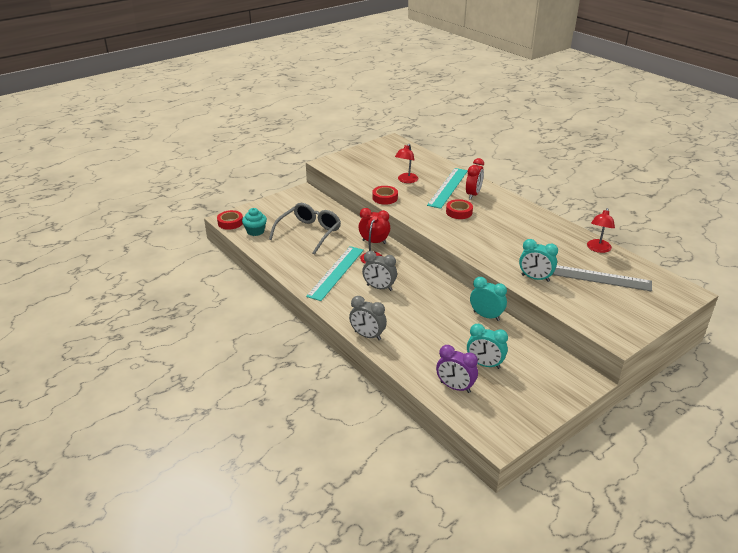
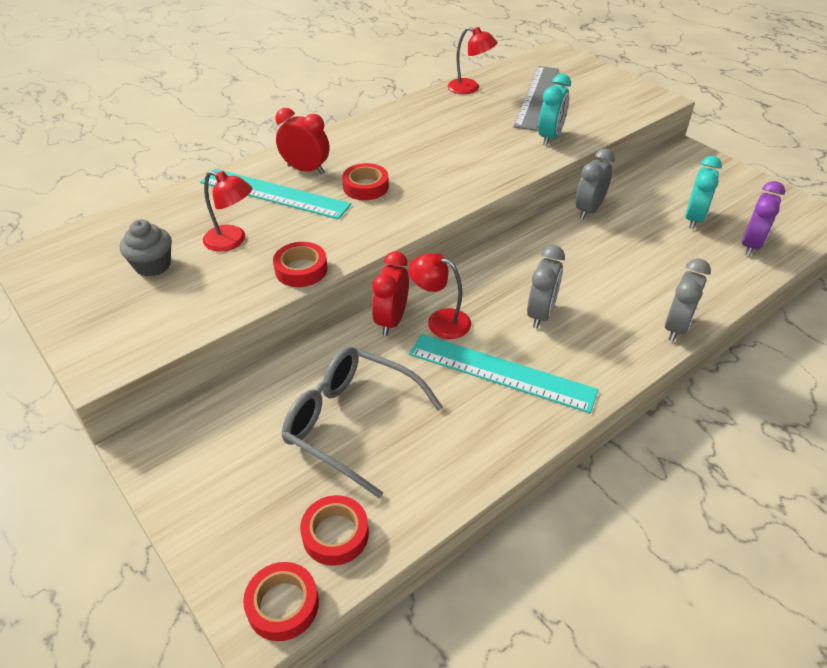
camera: 90 degrees left, 10 degrees up
turquoise cupcake [242,208,267,236] -> red tape [300,495,369,566]
turquoise clock [470,277,507,321] -> grey clock [575,149,615,220]
none -> grey cupcake [120,220,172,277]

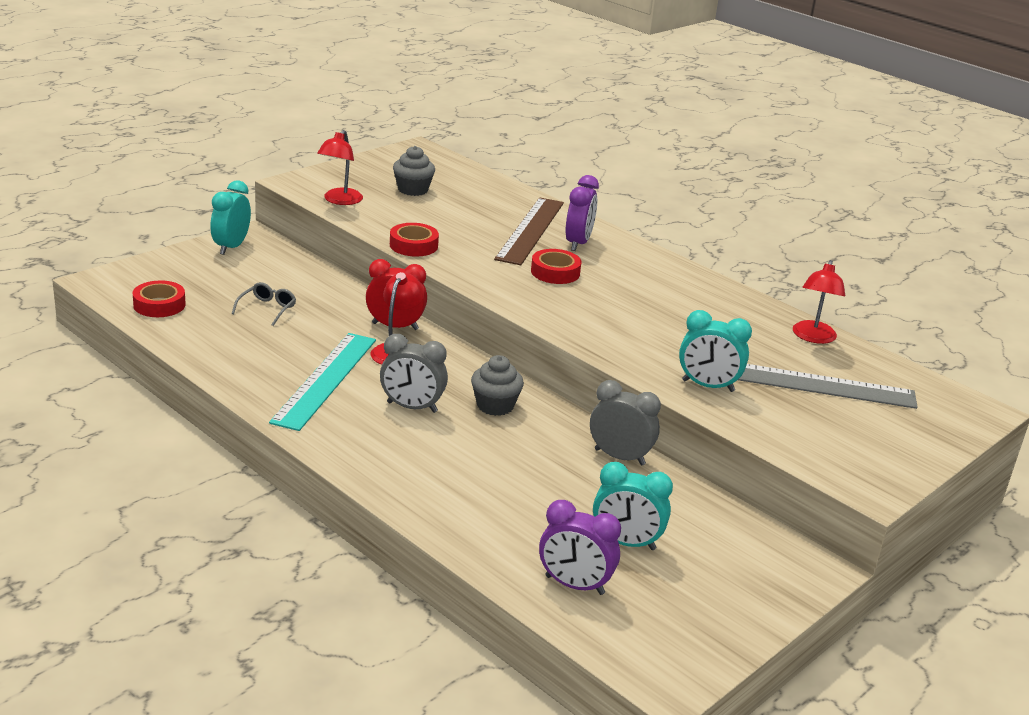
camera: 80 degrees right, 15 degrees down
turquoise ruler [200,169,351,219] -> brown ruler [494,197,564,265]
red lamp [203,171,253,251] -> red lamp moved to [317,130,363,205]
red tape [243,562,319,641] -> none
red clock [276,108,329,174] -> purple clock [566,175,599,251]
grey glasses [282,347,443,498] -> grey glasses [231,282,296,326], size x0.46
grey clock [665,258,711,342] -> none
none -> turquoise clock [210,180,251,255]
none -> grey cupcake [471,355,524,416]

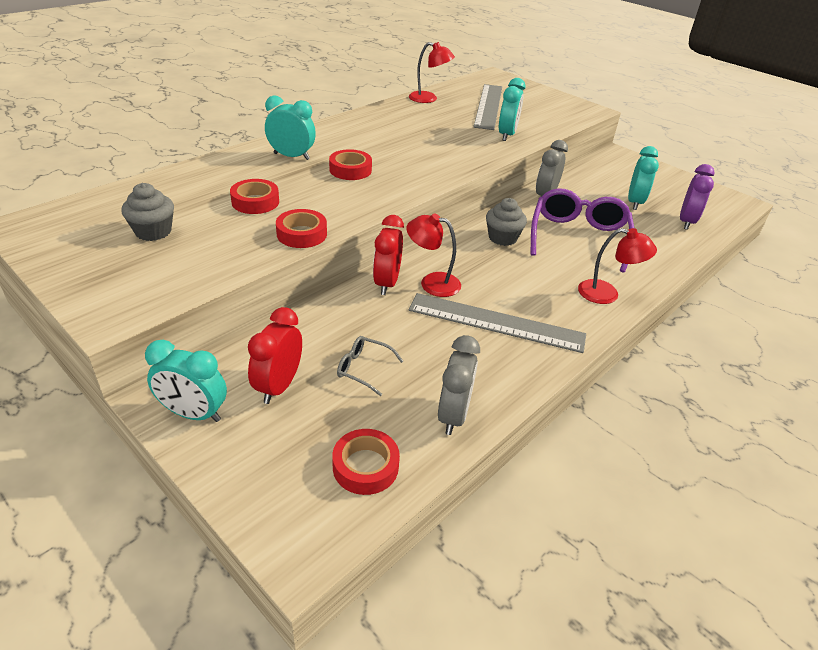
camera: 90 degrees left, 10 degrees up
turquoise ruler [269,333,376,431] -> grey ruler [409,293,586,353]
red lamp [317,130,363,205] -> red lamp moved to [578,228,657,304]
grey clock [380,334,448,413] -> grey clock moved to [438,335,480,435]
brown ruler [494,197,564,265] -> none
purple clock [566,175,599,251] -> turquoise clock [265,95,316,160]
none -> red tape [230,179,279,214]
none -> red clock [248,307,302,404]
none -> purple glasses [530,189,634,272]

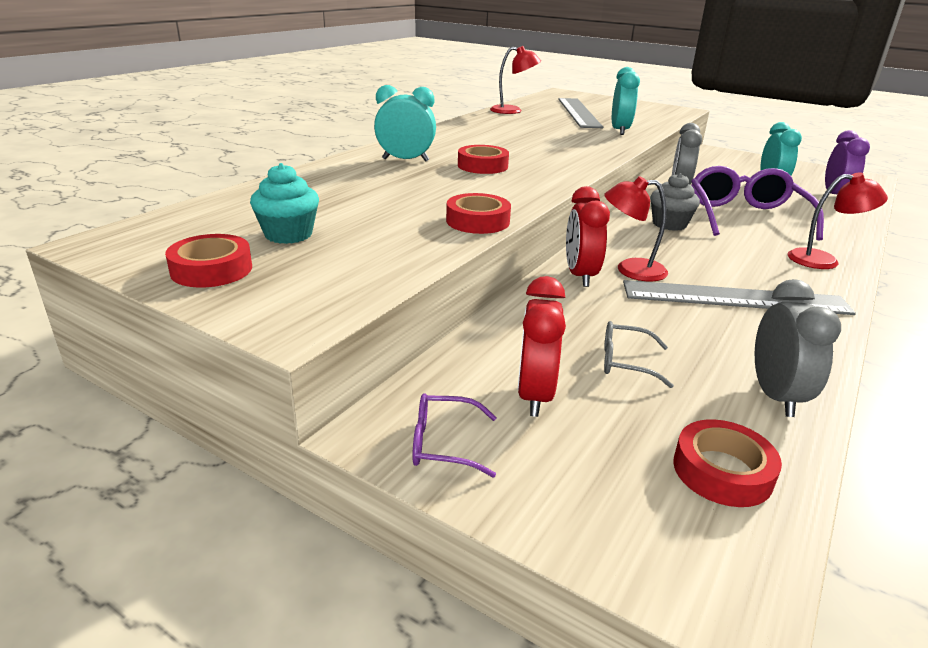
camera: 10 degrees left, 10 degrees down
grey cupcake [121,183,174,241] -> turquoise cupcake [250,163,319,244]
turquoise clock [145,340,227,422] -> purple glasses [412,393,497,477]
red tape [230,179,279,214] -> red tape moved to [165,234,252,288]

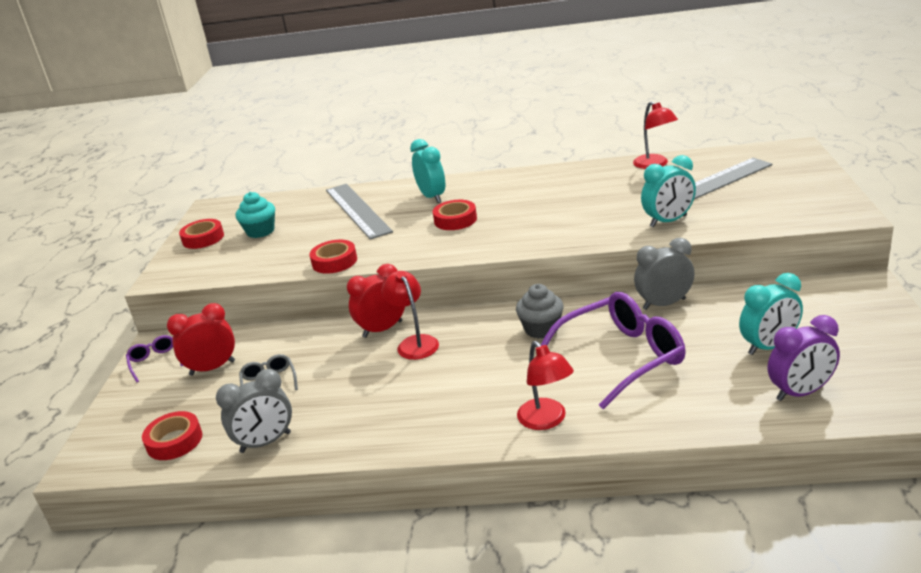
camera: 65 degrees right, 0 degrees up
grey ruler [623,280,856,315] -> grey ruler moved to [326,184,393,240]

